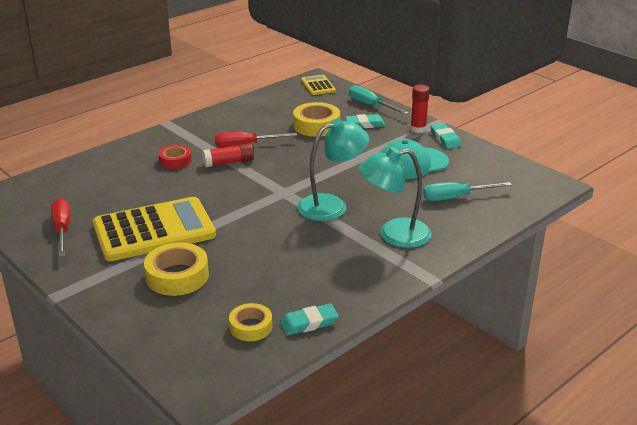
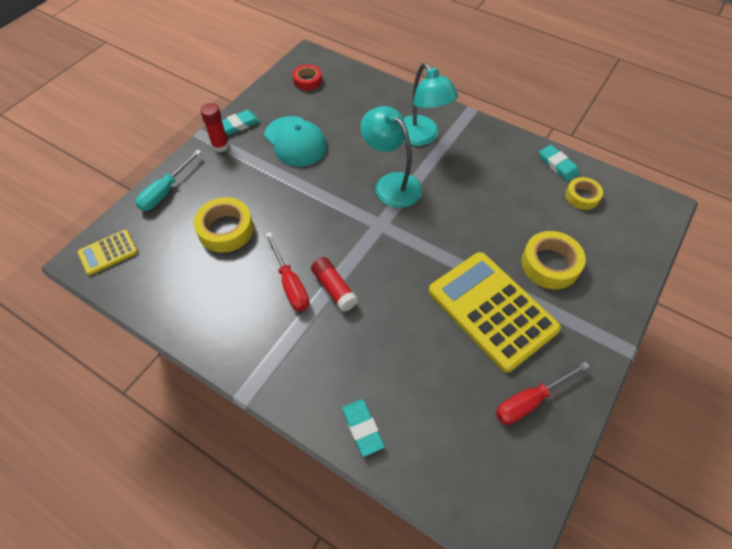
camera: 105 degrees left, 25 degrees up
red tape [158,145,192,169] -> red tape moved to [293,64,322,91]
turquoise eraser [345,114,386,128] -> turquoise eraser moved to [342,399,385,457]
turquoise screwdriver [423,182,512,201] -> none

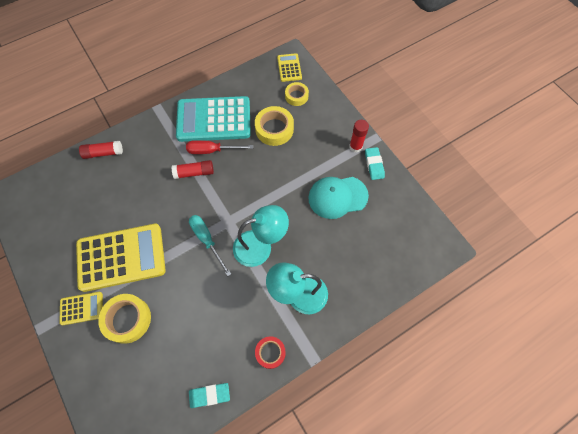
camera: 115 degrees right, 10 degrees up
turquoise screwdriver [135,150,201,211] -> turquoise screwdriver moved to [189,215,231,276]
red tape [293,64,322,91] -> red tape moved to [255,336,286,369]
turquoise eraser [342,399,385,457] -> red glue stick [79,141,123,159]
red screwdriver [496,361,590,425] -> none
yellow tape [565,177,603,210] -> yellow tape moved to [285,82,309,106]
none -> yellow calculator [59,292,103,325]
none -> turquoise calculator [176,96,251,142]

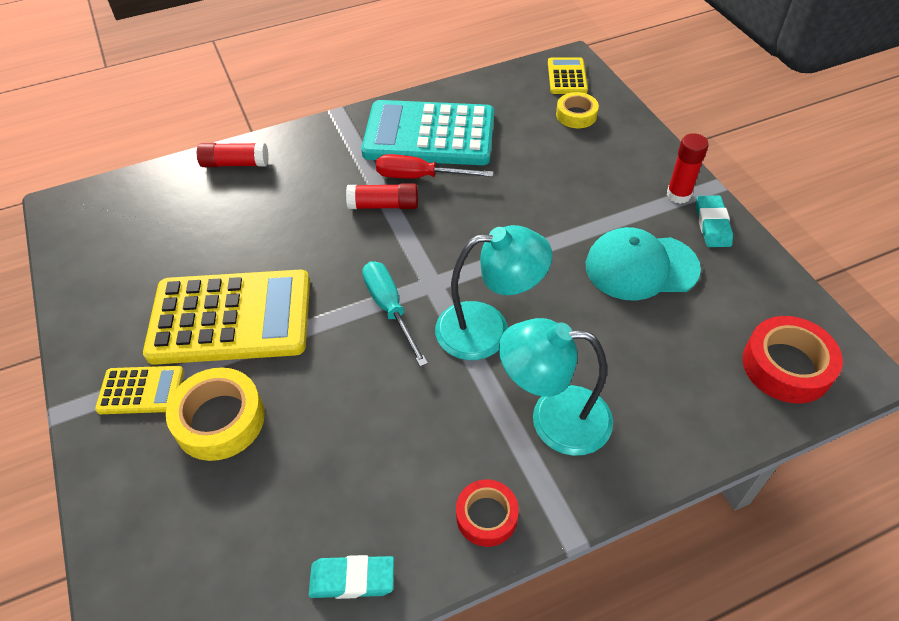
camera: 10 degrees right, 15 degrees down
yellow tape [255,106,294,146] -> none
none -> red tape [743,316,843,404]

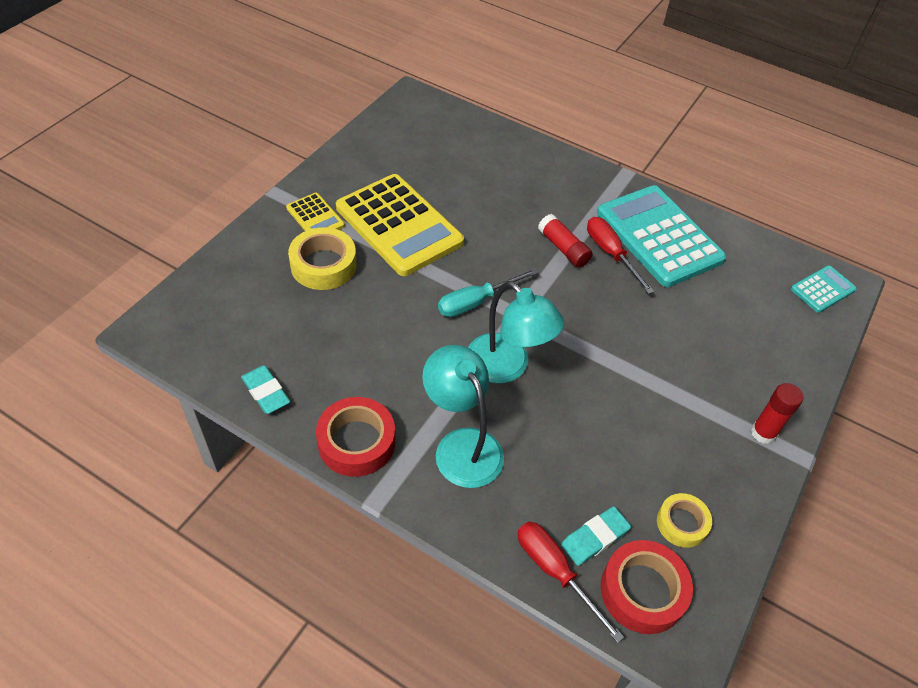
camera: 50 degrees right, 0 degrees up
red glue stick [197,143,269,167] -> none
turquoise screwdriver [362,261,428,367] -> turquoise screwdriver turned 150 degrees counterclockwise [438,268,539,317]
red tape [456,480,519,547] -> red tape [316,397,395,477], size x1.58
yellow calculator [548,57,588,94] -> turquoise calculator [791,266,857,313]
yellow tape [556,92,599,128] -> yellow tape moved to [657,493,712,548]
turquoise cap [586,227,701,301] -> none
turquoise eraser [696,196,733,247] -> turquoise eraser moved to [561,506,631,566]
none -> red screwdriver [518,522,624,643]

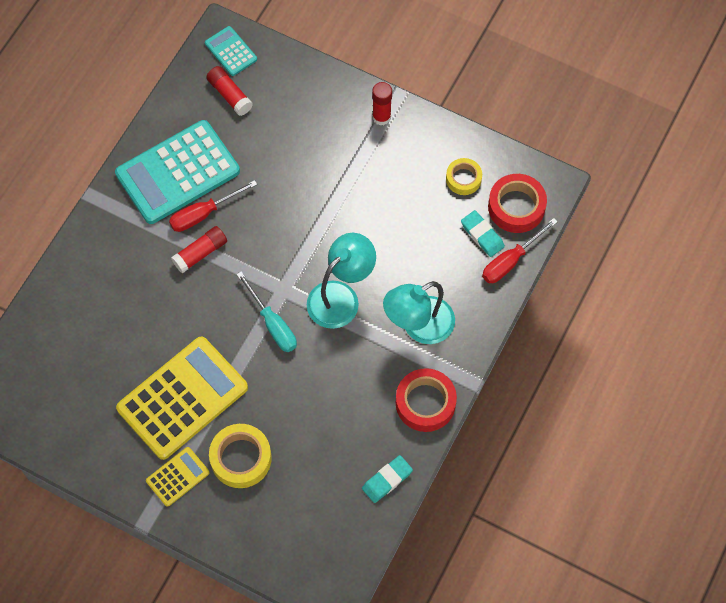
camera: 90 degrees left, 15 degrees up
none -> red glue stick [206,66,253,116]

